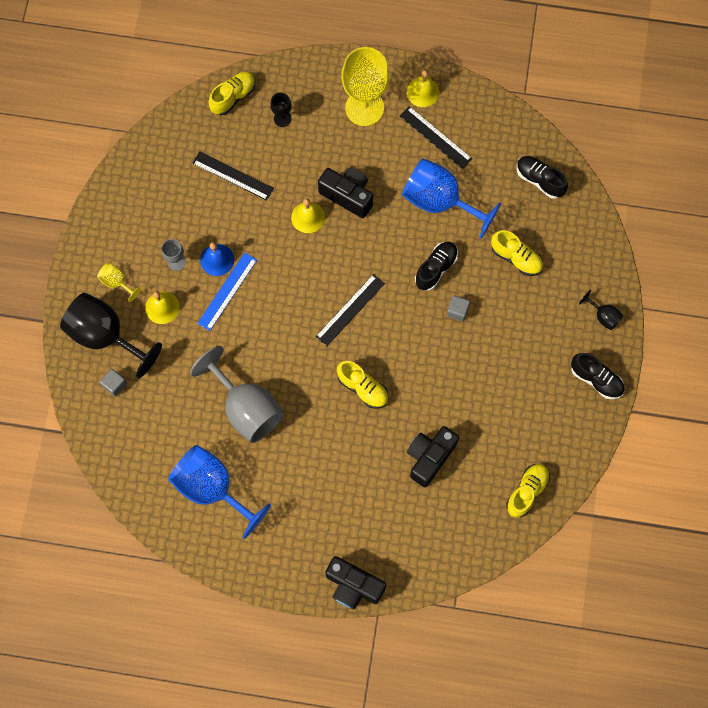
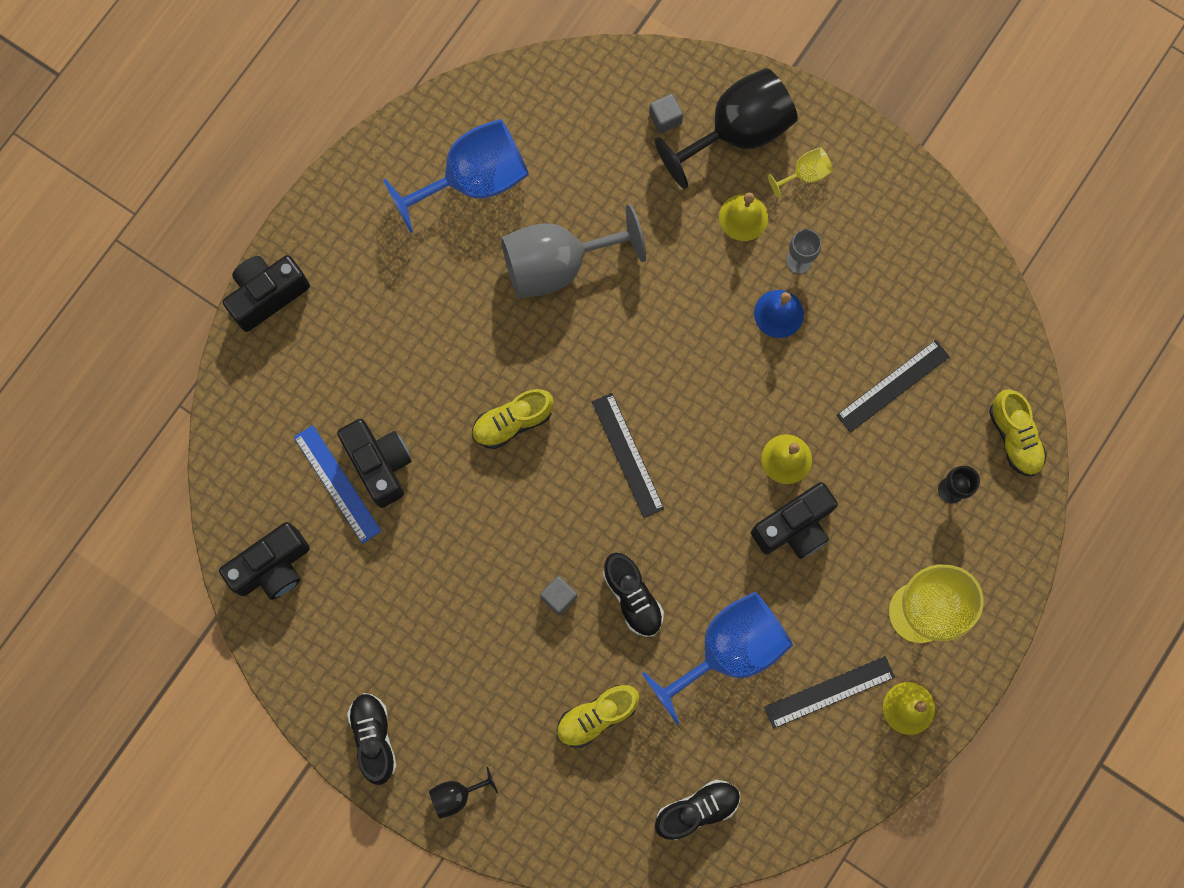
camera: 115 degrees right, 5 degrees up
blue ruler [197,252,257,331] -> blue ruler moved to [294,425,381,544]
yellow shoe [506,464,550,518] -> black camera [219,522,310,600]
black shoe [571,353,624,399] -> black shoe turned 105 degrees clockwise [347,693,397,785]

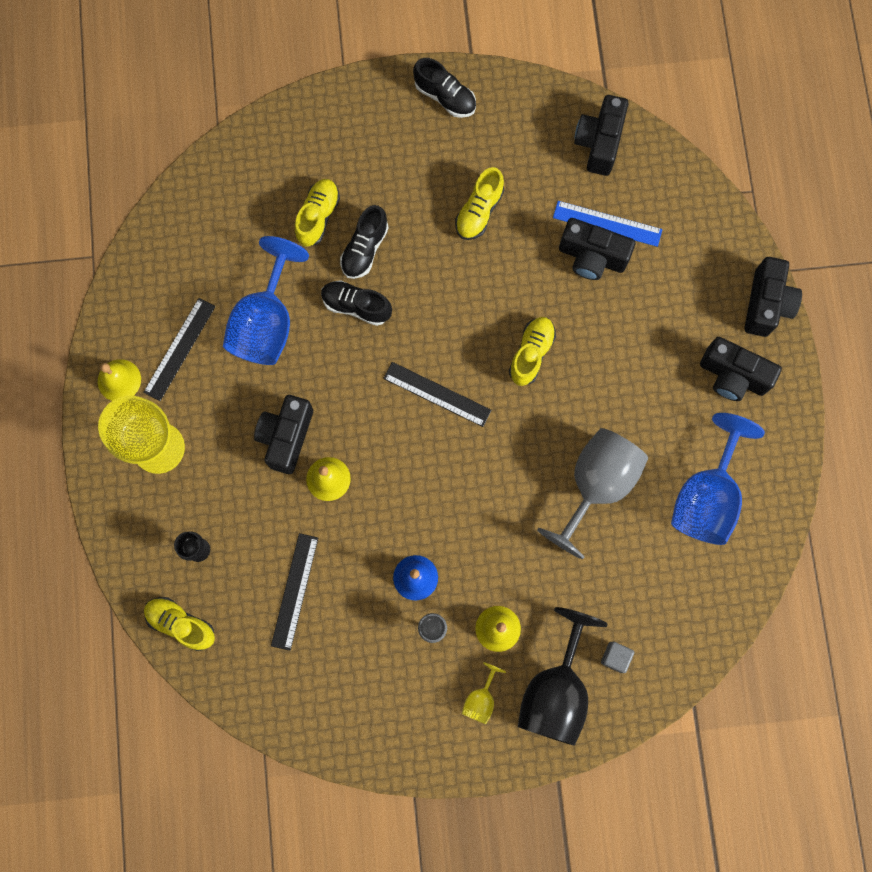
camera: 140 degrees right, 0 degrees up
black goblet [429,767,498,819] -> none
grey cube [540,576,577,615] -> none
black shoe [655,780,740,840] -> black shoe moved to [340,205,389,279]
none -> yellow shoe [455,167,504,240]
none -> black camera [700,337,782,401]

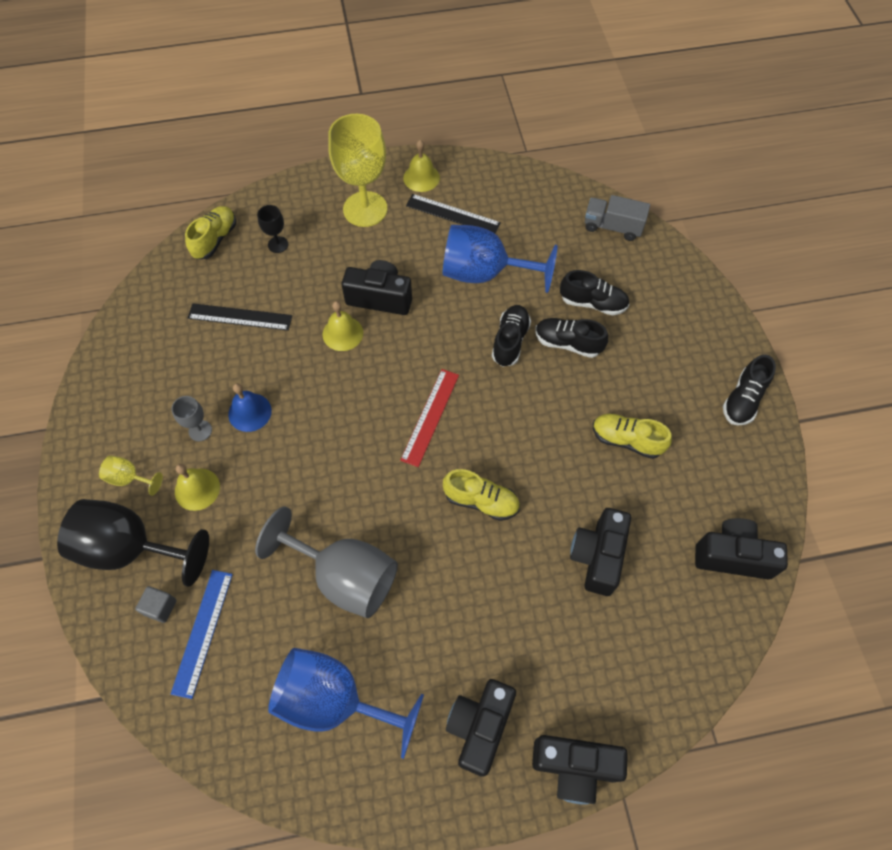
camera: 85 degrees right, 15 degrees down
yellow shoe [295,179,340,247] -> black shoe [560,270,629,316]
black ruler [383,362,492,427] -> red ruler [400,369,459,467]
blue ruler [553,201,662,247] -> blue ruler moved to [171,570,233,699]
none -> grey truck [585,195,650,241]

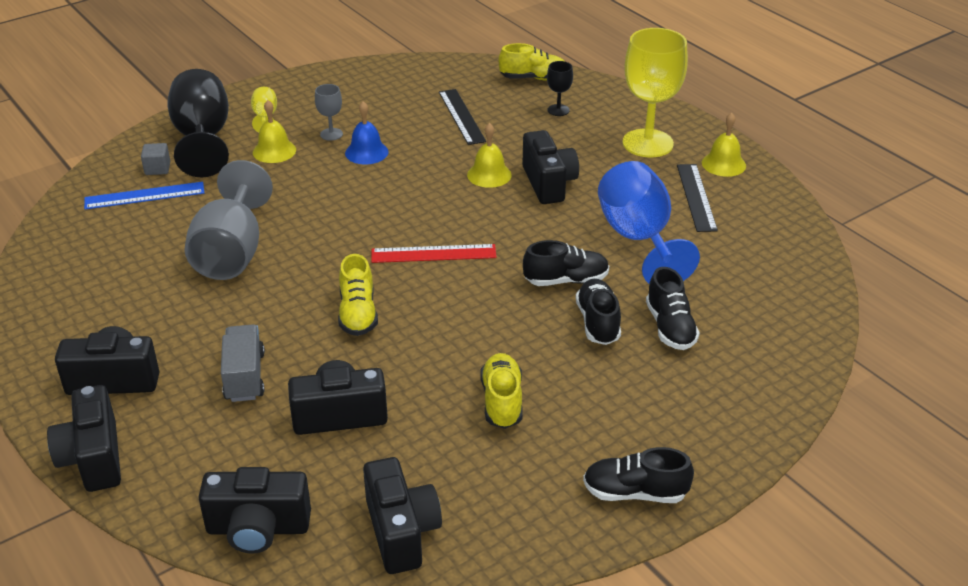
camera: 65 degrees right, 25 degrees down
blue goblet [268,648,424,759] -> none
grey truck [585,195,650,241] -> grey truck moved to [221,324,265,402]
none -> black camera [199,467,311,554]

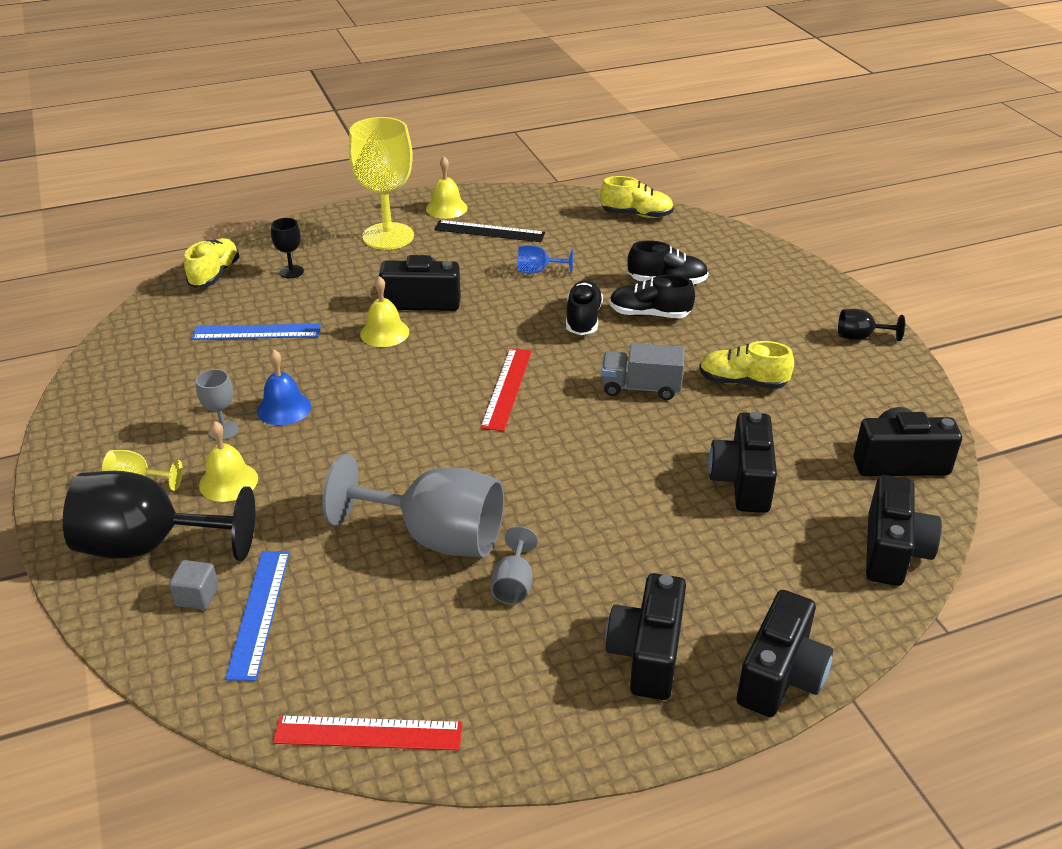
camera: 75 degrees left, 0 degrees up
black camera [47,385,121,492] -> black camera turned 60 degrees counterclockwise [737,590,833,717]
grey truck [221,324,265,402] -> grey truck moved to [601,343,685,400]
yellow shoe [338,254,378,336] -> yellow shoe moved to [600,176,674,218]
black ruler [439,89,486,145] -> blue ruler [192,324,321,340]
black shoe [583,447,694,503] -> black goblet [838,309,905,341]
blue goblet [598,161,700,283] -> blue goblet [517,245,573,274], size x0.45
none -> red ruler [273,715,463,750]
none -> grey goblet [491,526,538,604]

